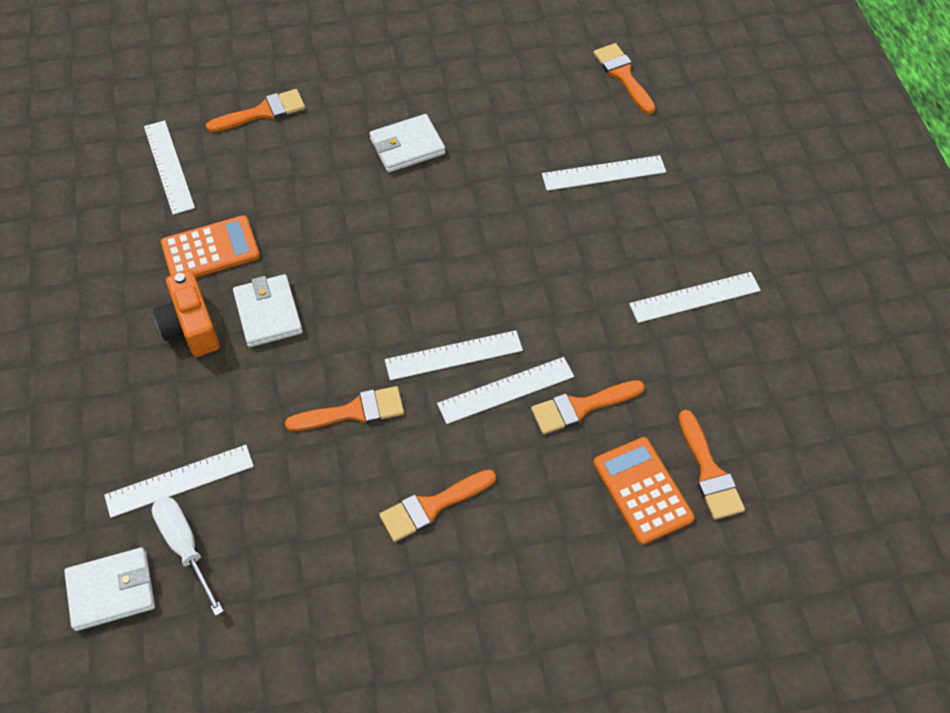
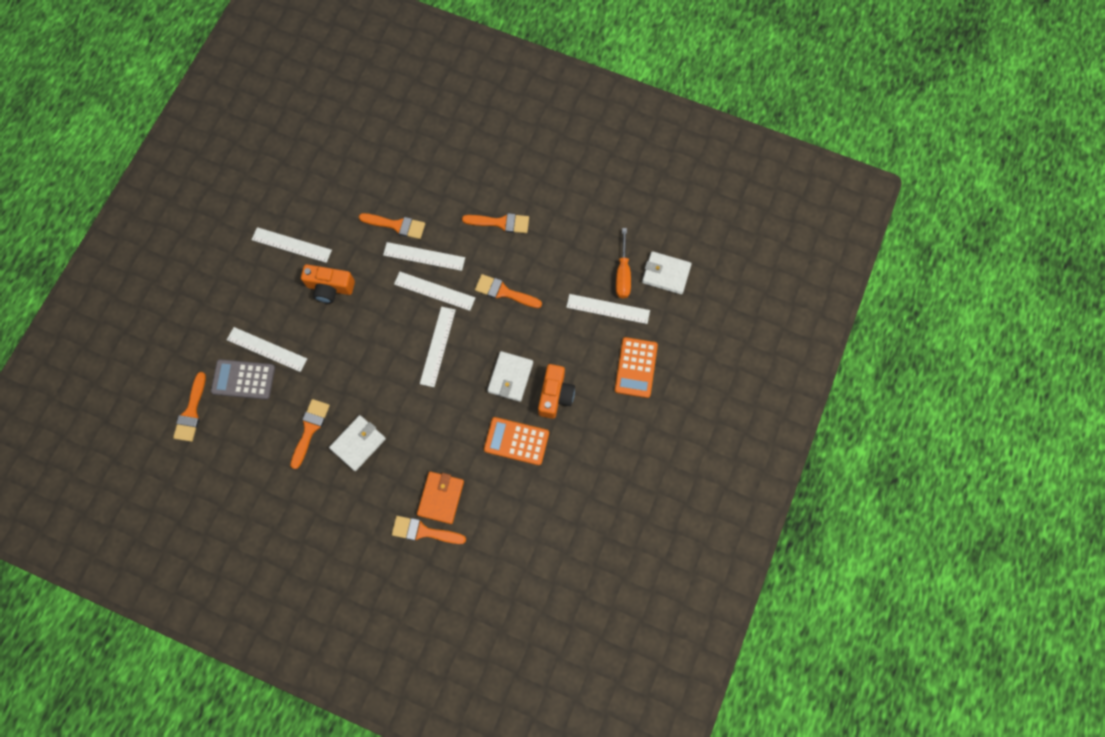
camera: 145 degrees left, 15 degrees up
white ruler [144,120,195,215] -> white ruler moved to [420,306,456,387]
white screwdriver [152,497,224,616] -> orange screwdriver [616,228,631,298]
white wallet [370,114,445,172] -> white wallet turned 60 degrees counterclockwise [329,415,386,471]
orange calculator [593,437,694,545] -> orange calculator moved to [615,337,658,398]
orange brush [678,410,745,520] -> orange brush moved to [290,399,330,469]
none -> grey calculator [211,359,275,400]
none -> orange camera [301,264,355,303]
none -> orange wallet [417,471,464,524]

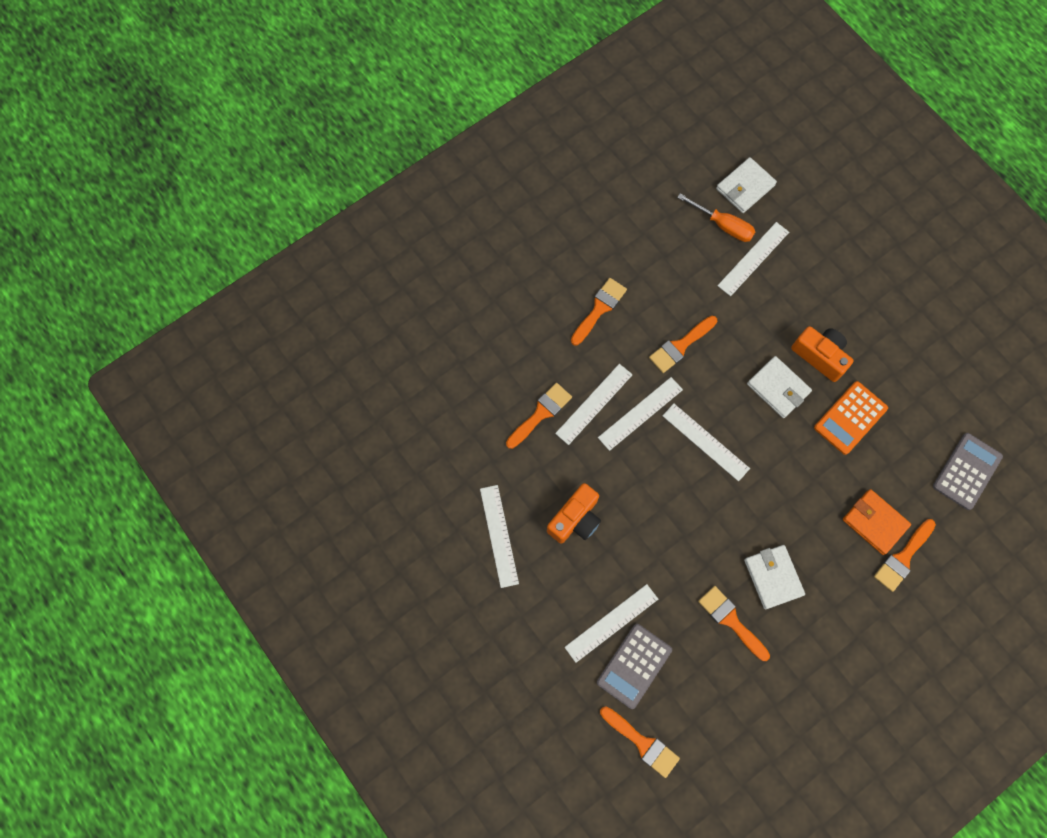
camera: 60 degrees left, 0 degrees up
white ruler [252,227,332,263] -> white ruler turned 60 degrees counterclockwise [480,485,519,588]
orange calculator [615,337,658,398] -> none
none -> grey calculator [933,433,1003,510]

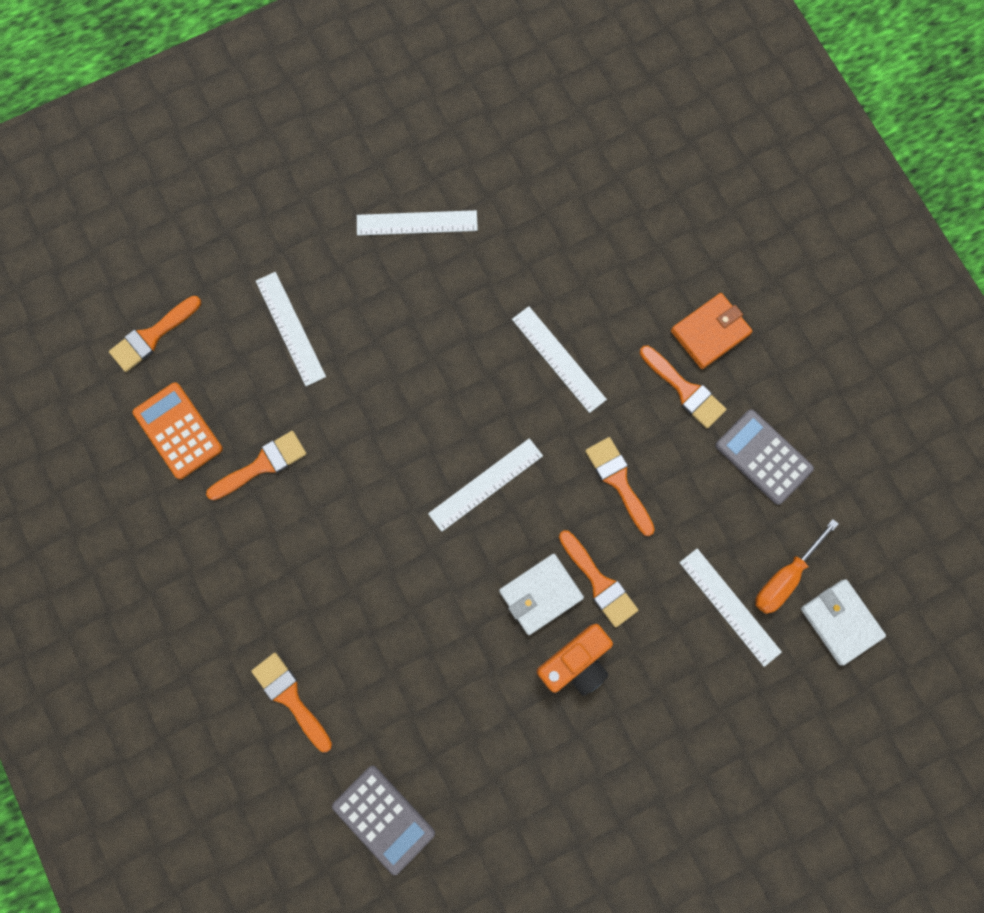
camera: 100 degrees right, 5 degrees up
orange brush [506,383,572,449] -> orange brush moved to [559,530,638,628]
orange camera [547,483,601,544] -> none
grey calculator [597,624,672,709] -> grey calculator moved to [715,409,814,505]
white ruler [598,377,683,451] -> none
white wallet [744,545,805,609] -> none
orange calculator [814,381,888,455] -> orange calculator moved to [133,382,223,479]
orange wallet [843,489,911,555] -> orange wallet moved to [671,293,752,369]

